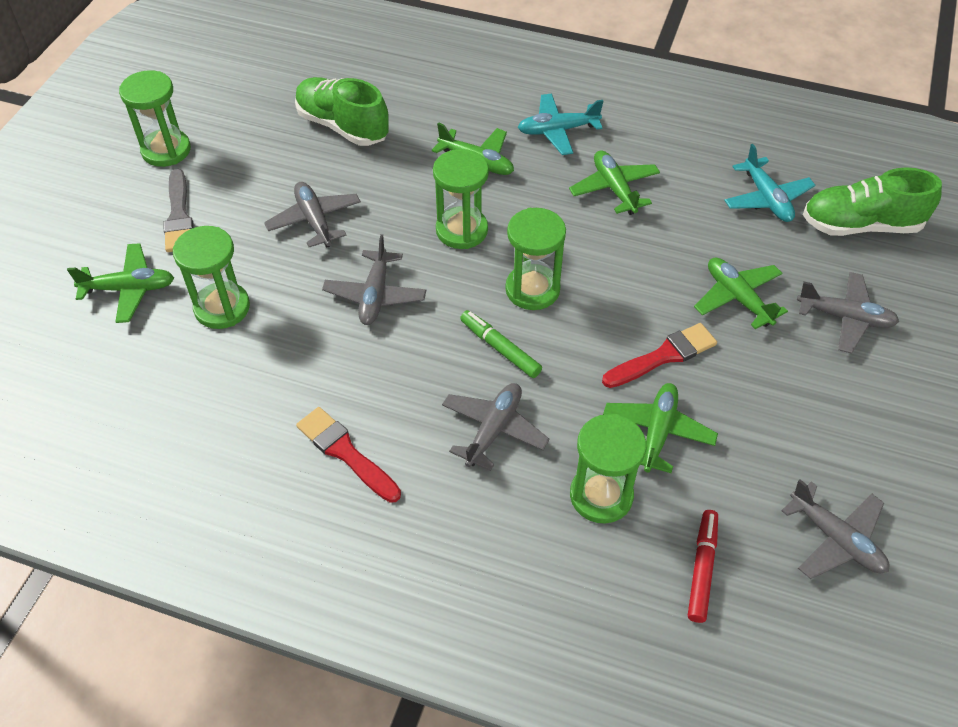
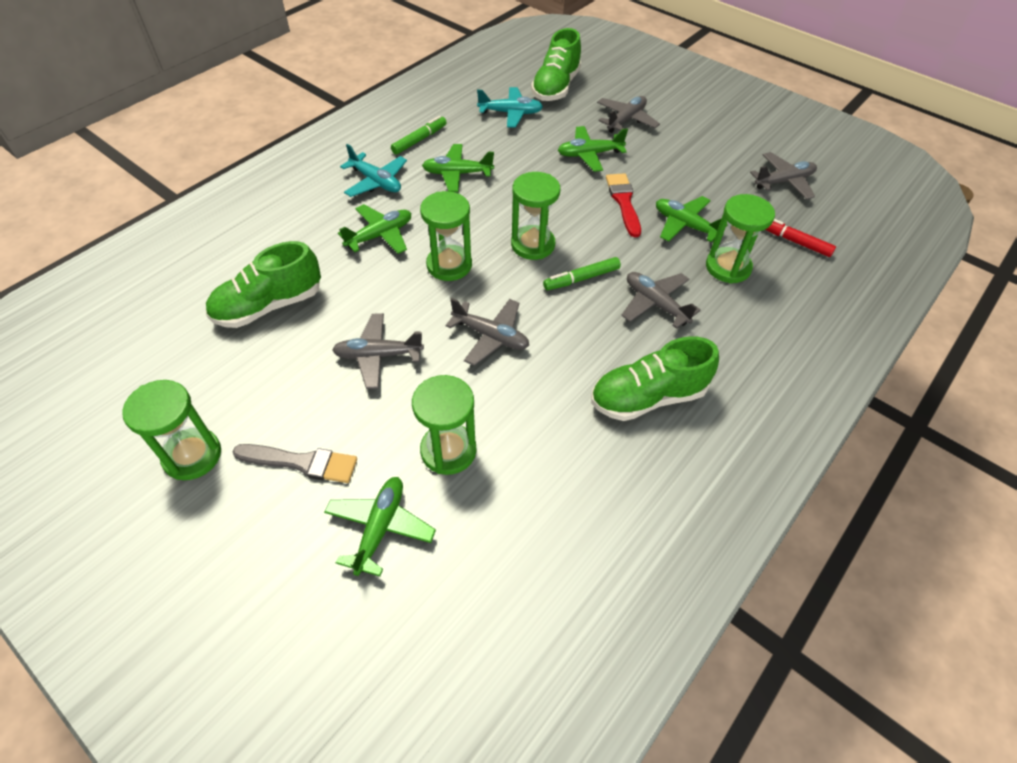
camera: 70 degrees left, 0 degrees up
red brush [296,407,401,503] -> green shoe [591,336,719,421]
turquoise plane [518,94,603,155] -> turquoise plane turned 60 degrees counterclockwise [340,144,407,197]
none -> green marker [391,116,447,155]

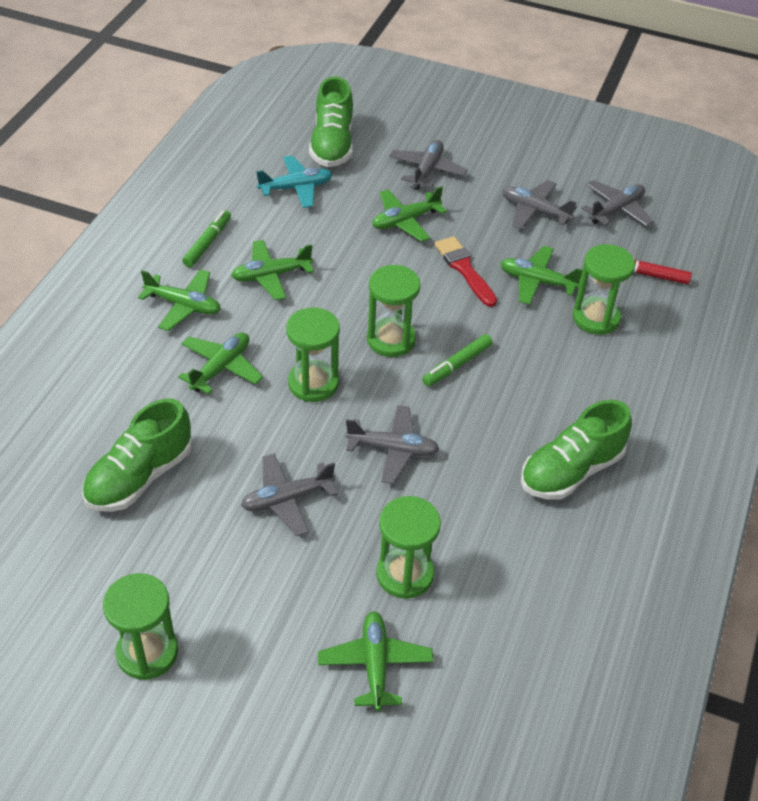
camera: 20 degrees left, 5 degrees down
grey brush [232,444,357,483] -> none
turquoise plane [340,144,407,197] -> green plane [138,269,221,331]
grey plane [621,272,701,329] -> grey plane moved to [502,180,577,229]

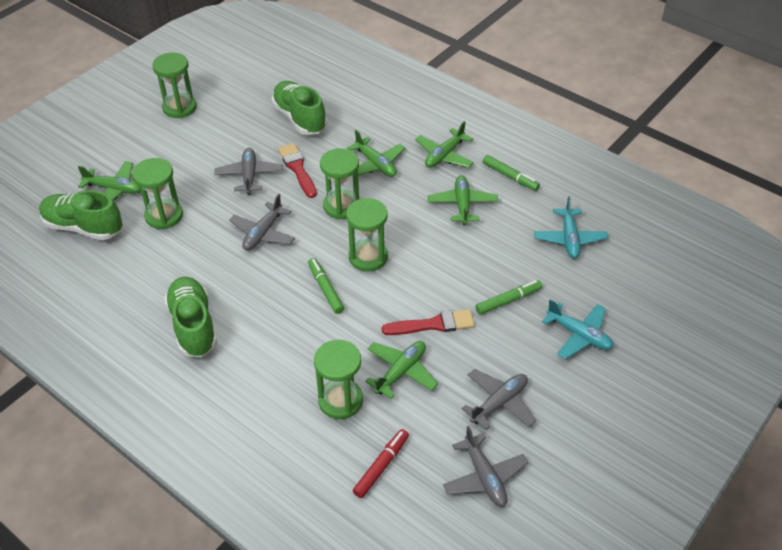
camera: 110 degrees right, 0 degrees up
green shoe [309,77,353,167] -> green shoe moved to [39,190,123,240]
green plane [372,186,447,242] -> green marker [476,280,542,315]
grey plane [389,140,468,190] -> turquoise plane [542,299,613,359]
none -> red brush [278,143,317,198]

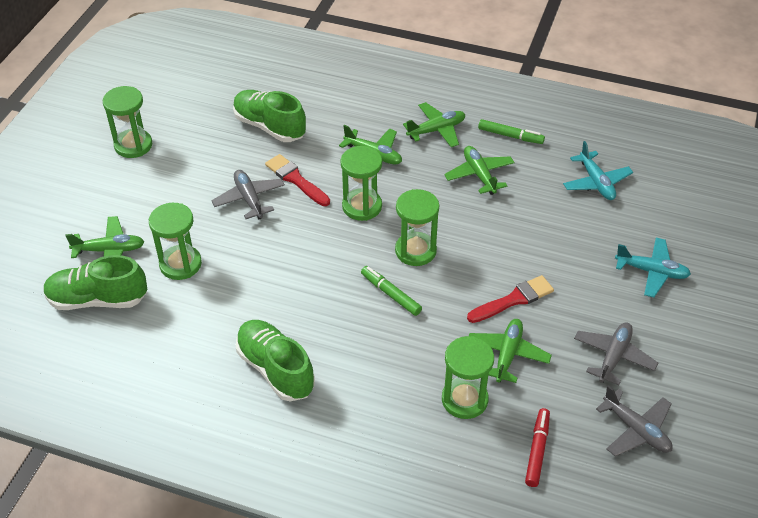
camera: 20 degrees left, 0 degrees up
grey plane [229,194,295,251] -> none
green plane [415,121,474,168] -> green plane turned 135 degrees counterclockwise [403,102,465,147]
green marker [476,280,542,315] -> none

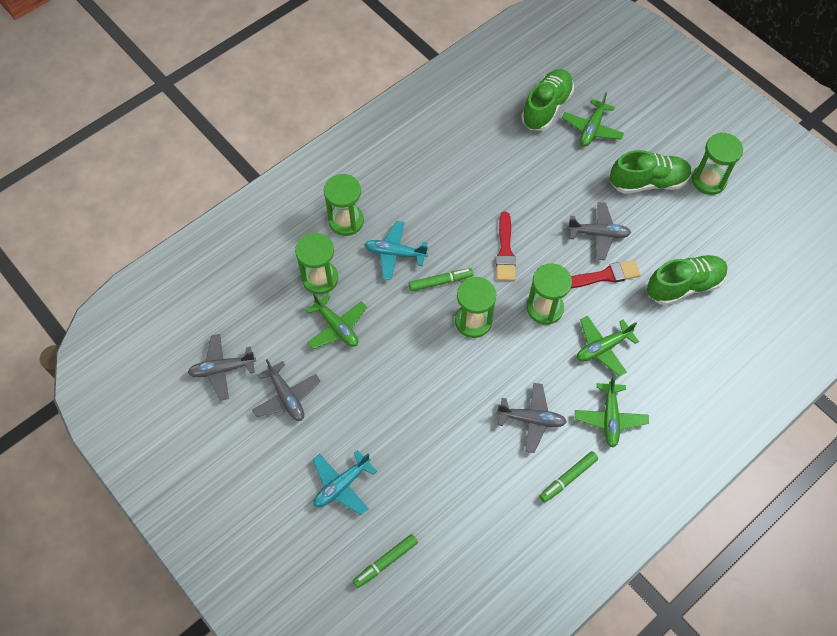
camera: 120 degrees right, 15 degrees up
green hourglass [149,203,202,280] -> green hourglass moved to [324,174,364,236]
green shoe [236,320,315,401] -> green shoe moved to [610,150,692,194]
green plane [444,146,515,195] -> grey plane [497,383,567,453]
red brush [467,275,554,323] -> red brush moved to [496,212,516,281]
red marker [525,408,550,487] -> none
turquoise plane [563,141,633,200] -> turquoise plane moved to [365,221,428,280]
none -> green marker [353,534,418,588]

